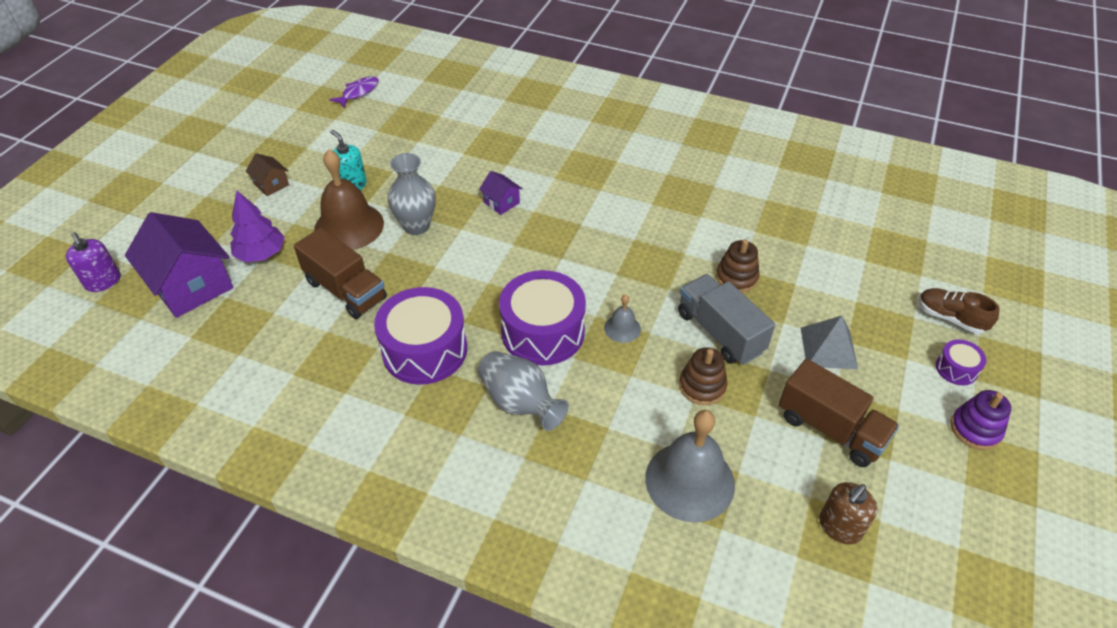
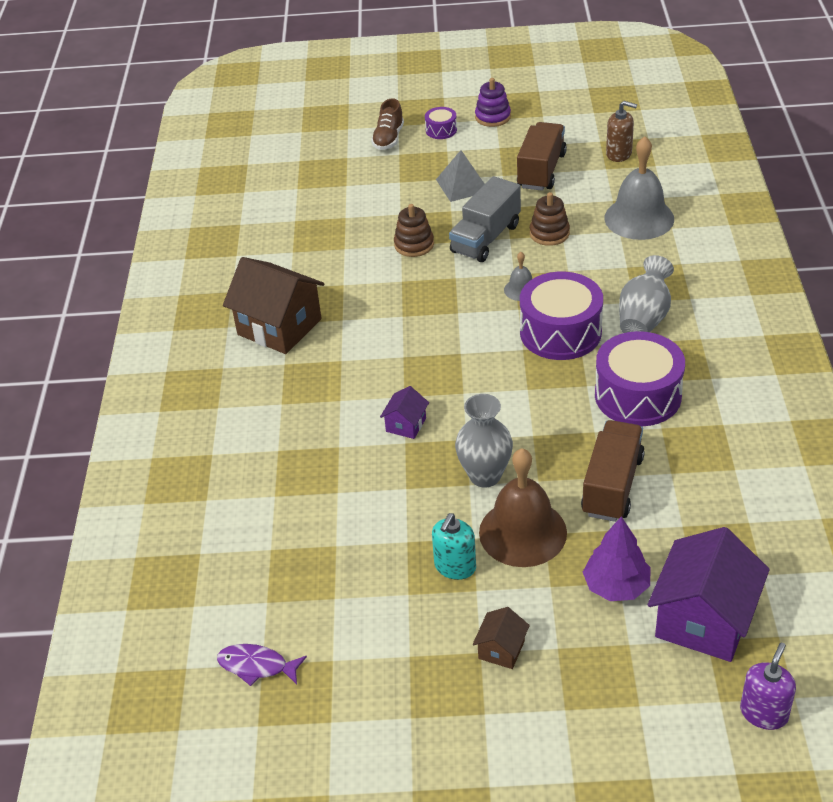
camera: 110 degrees left, 5 degrees down
none -> brown house [223,257,325,354]

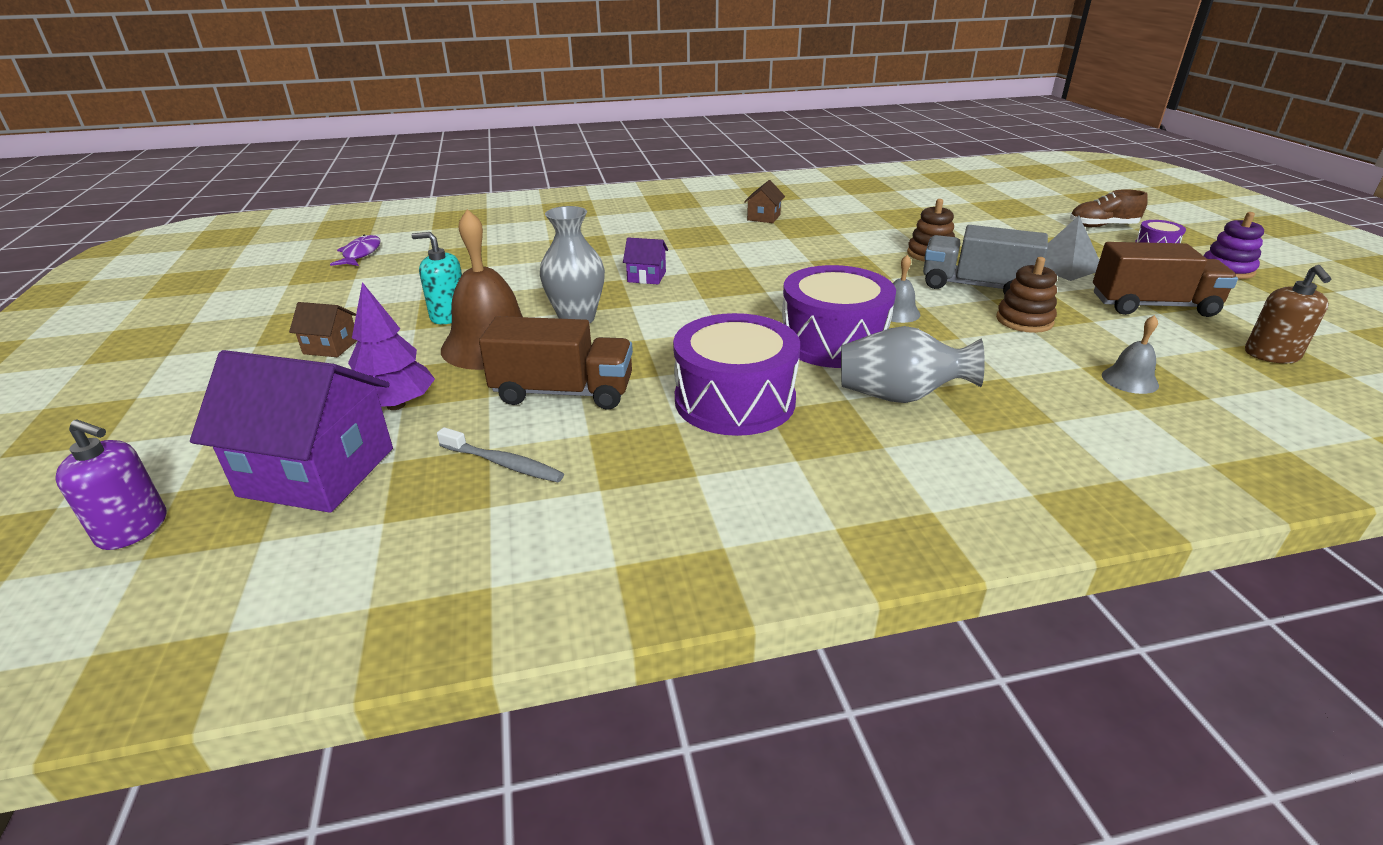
camera: 75 degrees right, 10 degrees down
brown house [223,257,325,354] -> brown house [744,180,785,223], size x0.47
grey bell [604,136,674,240] -> grey bell [1102,315,1159,394], size x0.48
none -> grey toothbrush [437,427,564,482]

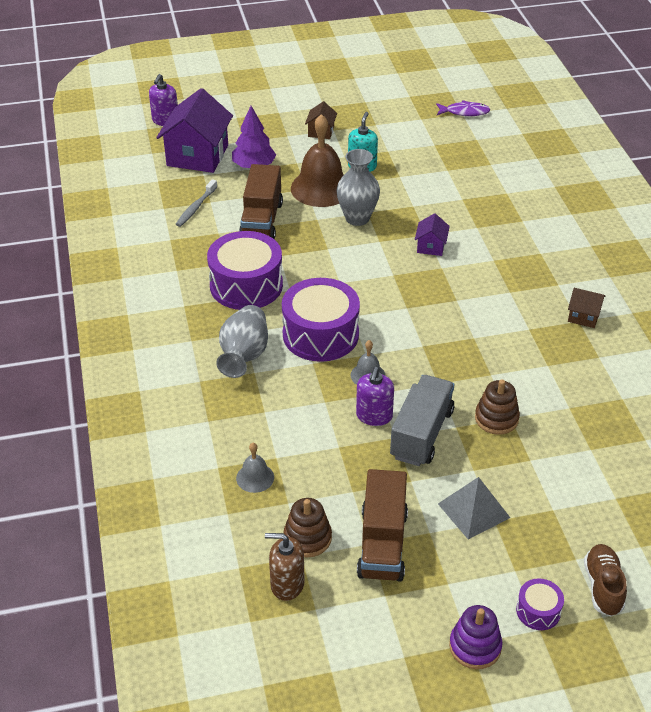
camera: 90 degrees right, 10 degrees up
brown stacking toy [996,257,1057,333] -> brown stacking toy moved to [284,498,332,557]
none -> purple soap dispenser [356,367,394,426]

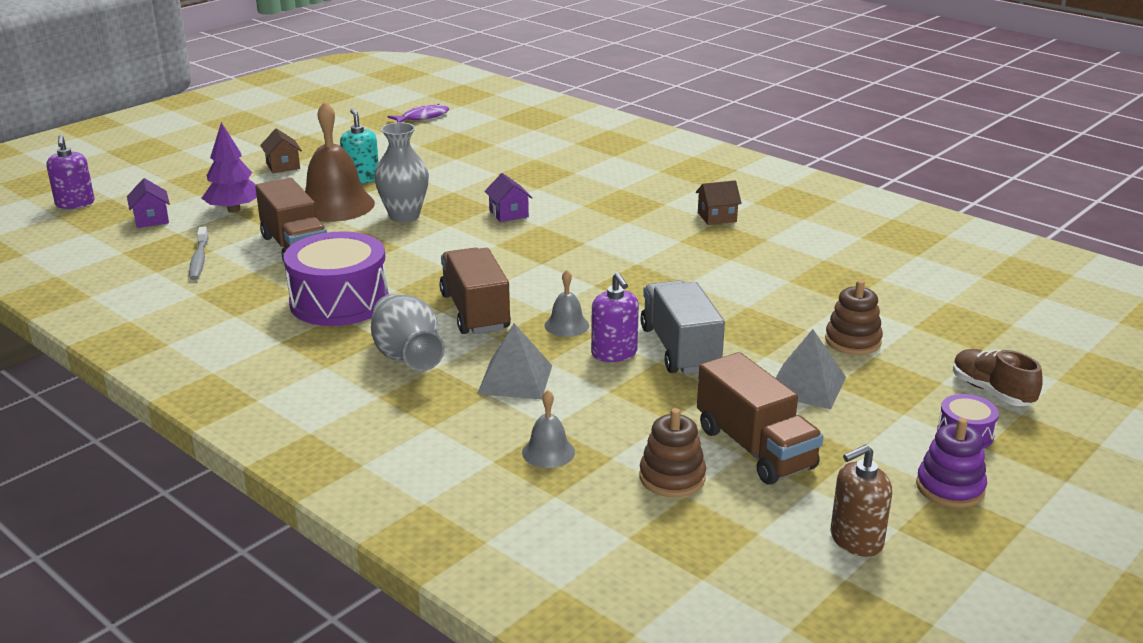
camera: 35 degrees left, 15 degrees down
purple house [156,88,233,173] -> purple house [127,178,170,228], size x0.47
brown soap dispenser [265,533,305,601] -> brown soap dispenser moved to [831,444,892,557]
purple drum [282,278,360,362] -> brown truck [439,248,511,334]
brown stacking toy [475,380,520,435] -> brown stacking toy moved to [825,280,883,355]
none -> grey pyramid [477,323,552,399]

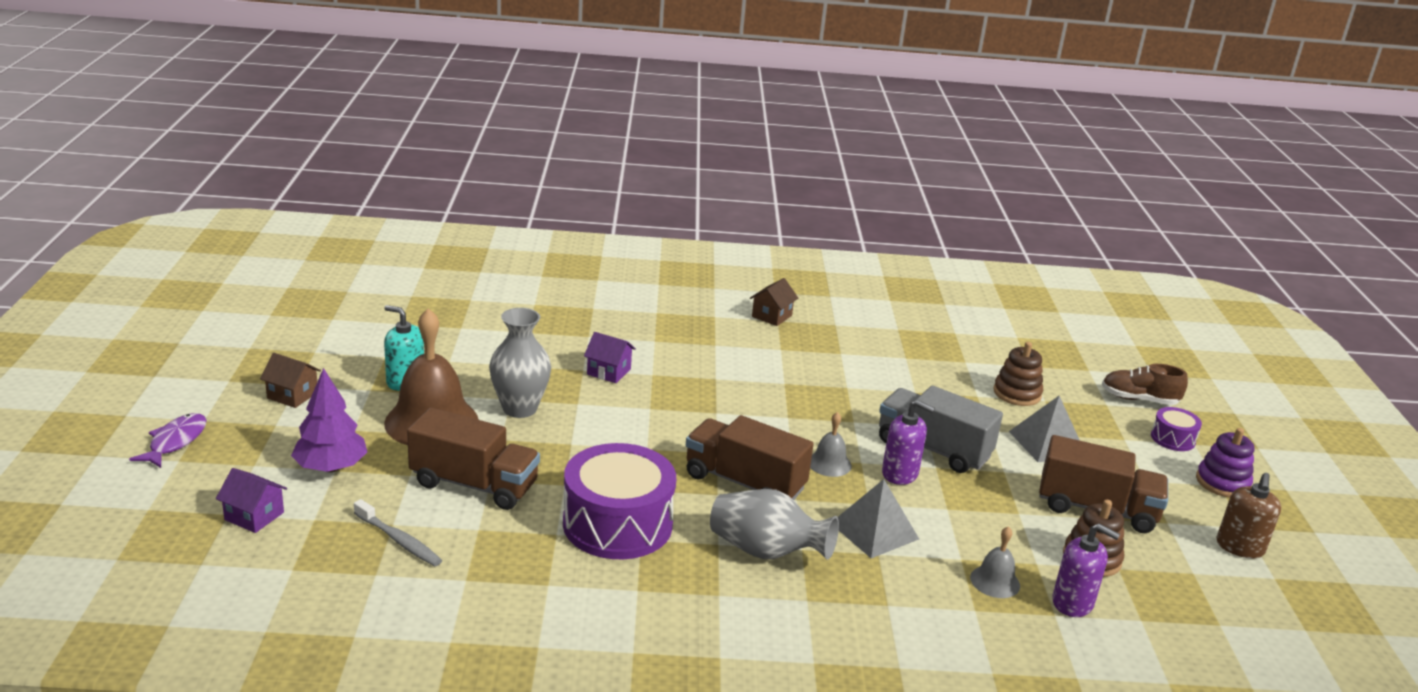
camera: 45 degrees left, 0 degrees up
purple soap dispenser [46,135,95,209] -> purple soap dispenser moved to [1052,524,1120,617]
purple fish [388,104,449,123] -> purple fish moved to [129,413,207,468]

